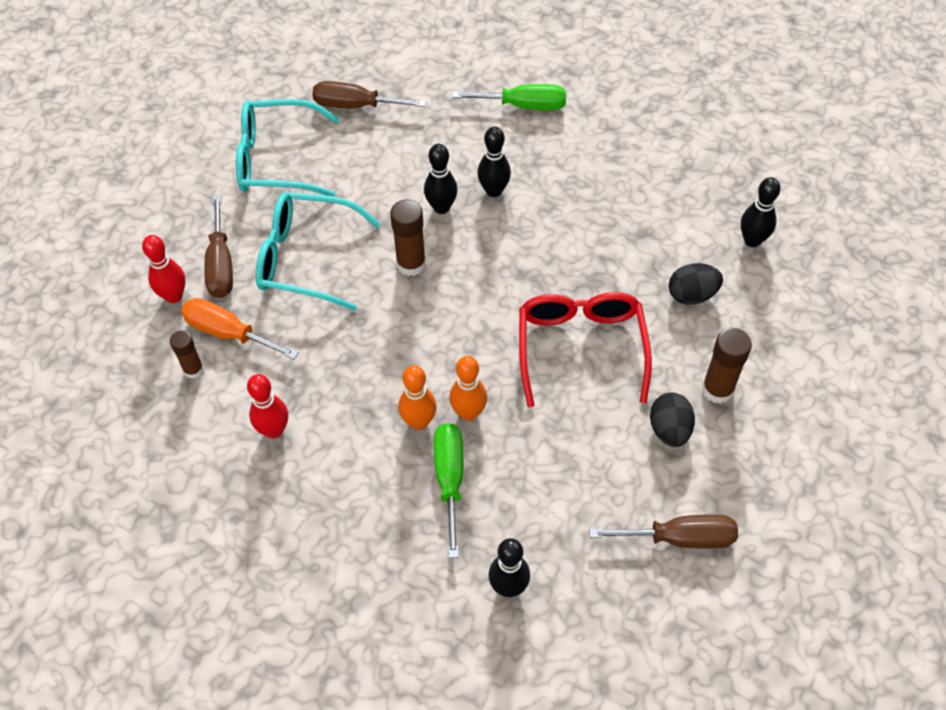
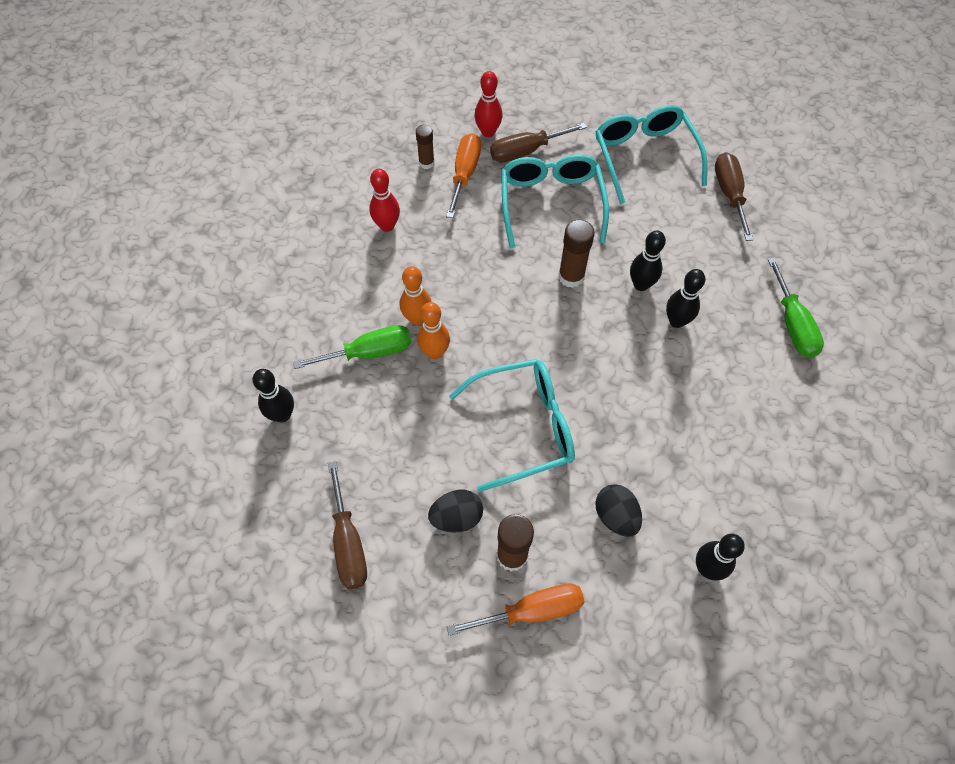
camera: 75 degrees right, 5 degrees up
red glasses [519,292,652,407] -> turquoise glasses [449,359,575,492]
none -> orange screwdriver [447,583,584,636]

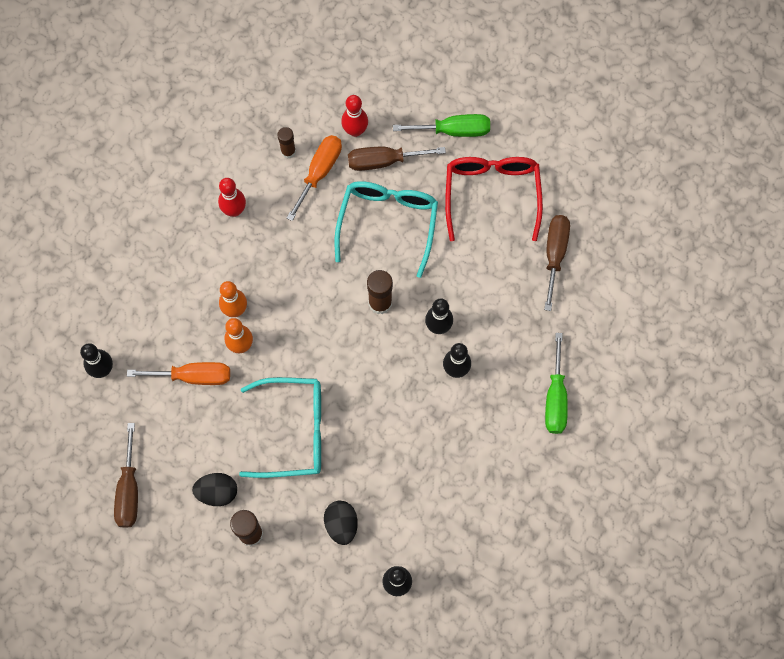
camera: 15 degrees right, 10 degrees up
green screwdriver [293,325,411,369] -> green screwdriver moved to [393,114,490,137]
orange screwdriver [447,583,584,636] -> orange screwdriver moved to [127,362,230,385]
turquoise glasses [595,105,708,204] -> red glasses [445,157,543,241]

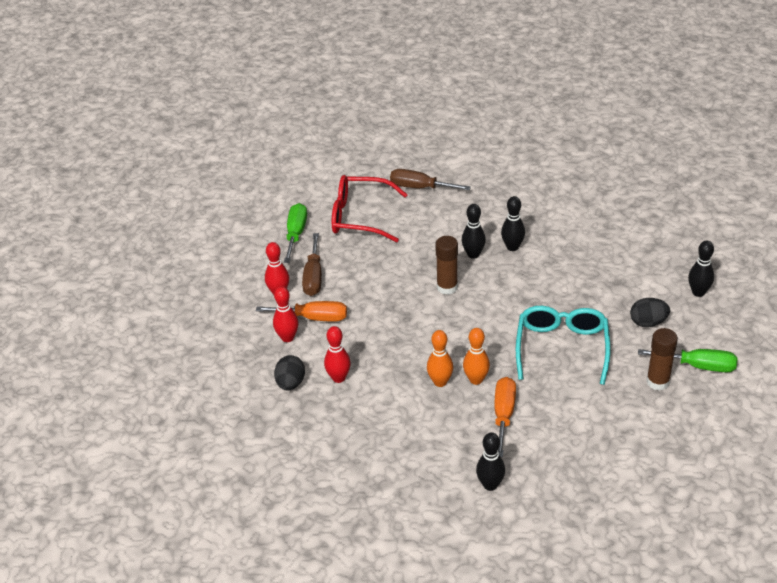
camera: 80 degrees left, 30 degrees down
brown screwdriver [114,423,138,528] -> none
black egg [192,473,237,506] -> black egg moved to [274,355,305,390]
brown glue stick [278,127,296,159] -> red bowling pin [273,286,299,342]
orange screwdriver [287,135,342,221] -> orange screwdriver turned 150 degrees clockwise [256,301,347,322]
turquoise glasses [335,181,438,278] -> none
green screwdriver [545,333,568,434] -> green screwdriver moved to [638,349,738,372]

